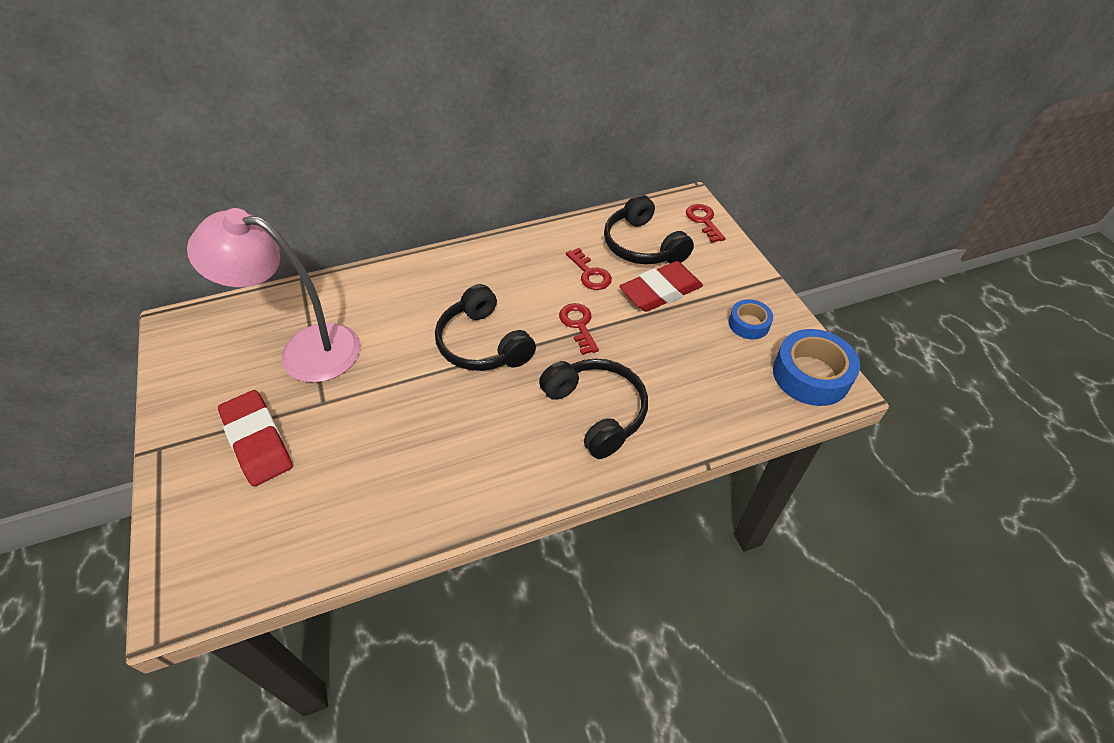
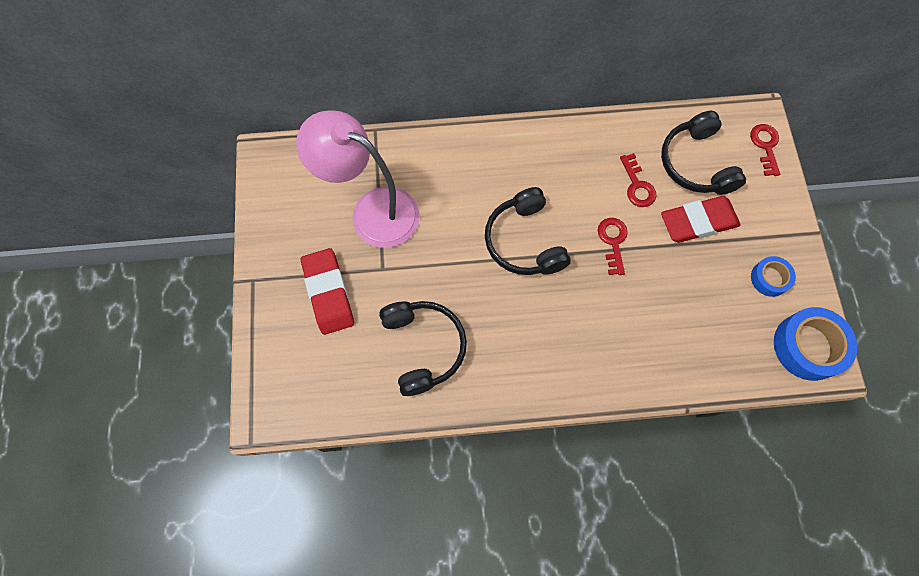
camera: 15 degrees right, 20 degrees up
black headphones [539,359,648,459] -> black headphones moved to [379,301,467,396]

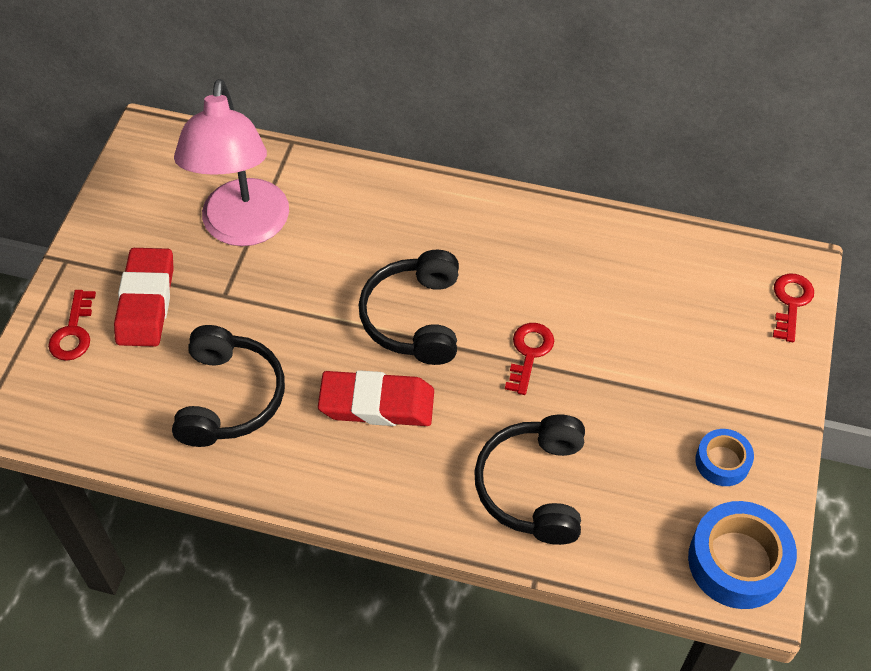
camera: 20 degrees right, 15 degrees down
pink lamp [296,111,420,248] -> pink lamp turned 135 degrees counterclockwise [174,79,289,246]
red key [620,153,656,207] -> red key moved to [48,290,96,361]
black headphones [661,111,746,195] -> black headphones moved to [474,415,585,545]
red eraser [661,196,740,243] -> red eraser moved to [318,370,434,426]

